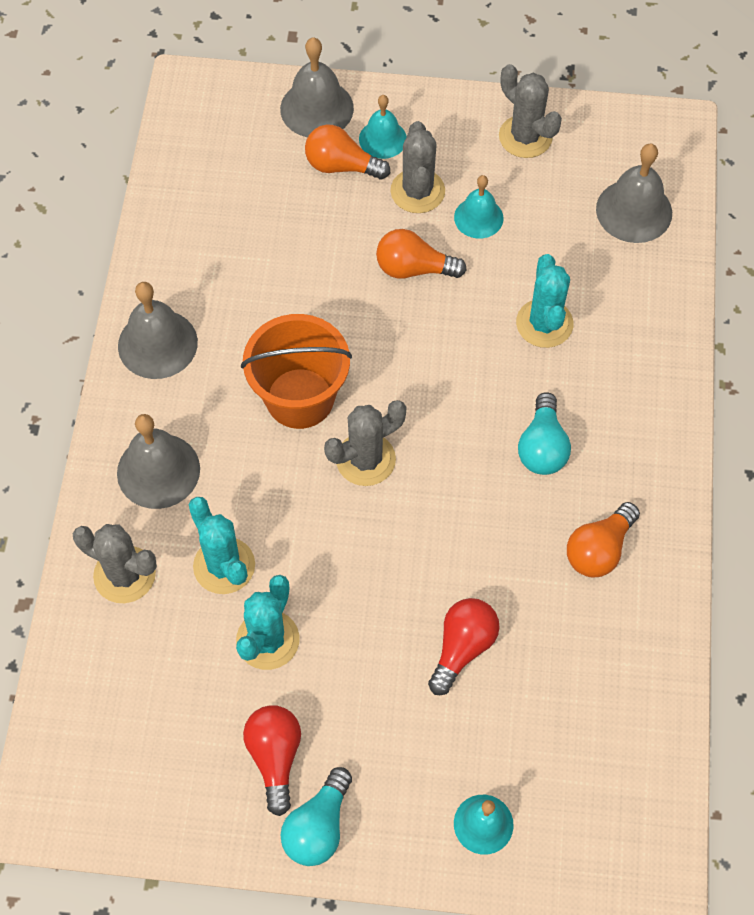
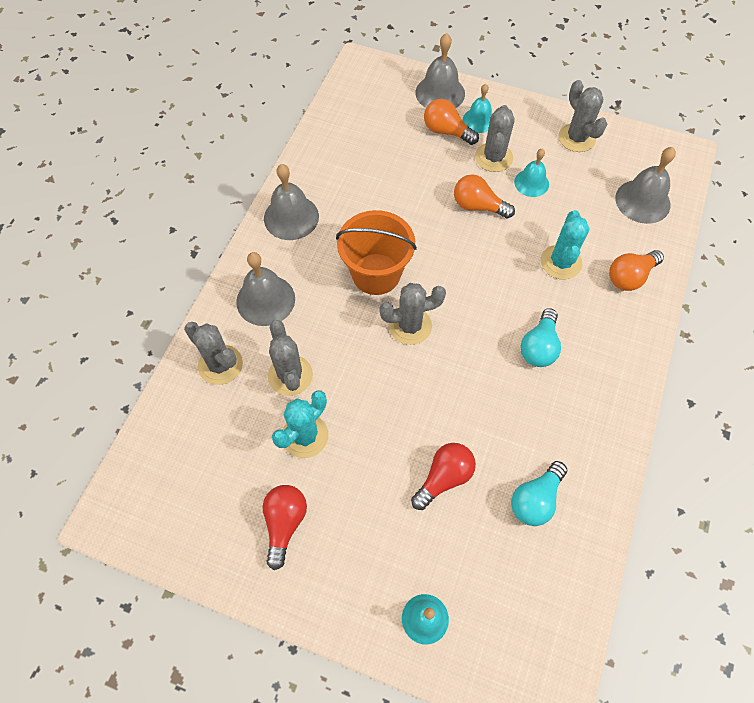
camera: 15 degrees right, 0 degrees up
turquoise cactus [189,497,255,594] -> grey cactus [268,320,313,396]
turquoise light bulb [281,767,352,866] -> turquoise light bulb moved to [511,461,567,526]
orange light bulb [567,502,640,577] -> orange light bulb moved to [609,250,664,291]

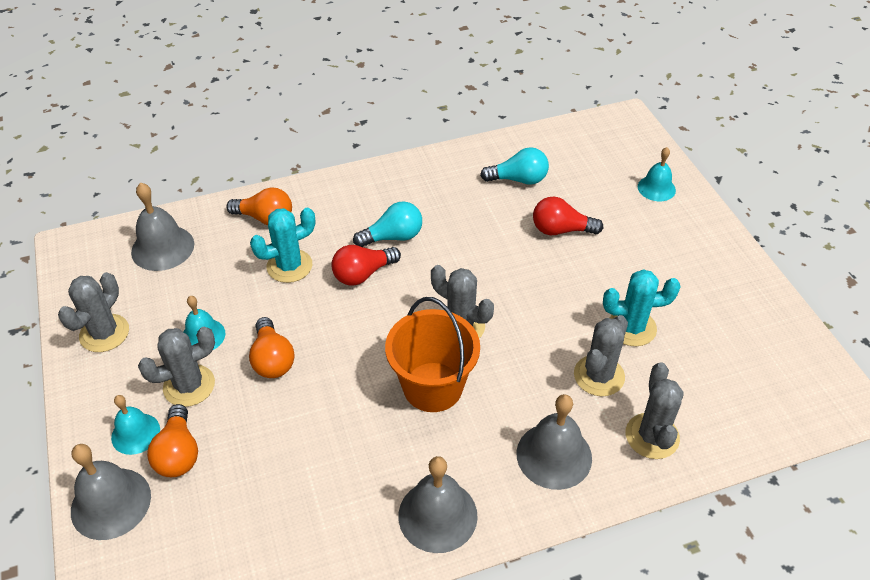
camera: 130 degrees left, 15 degrees down
red light bulb [263,485,307,570] -> red light bulb moved to [331,245,401,286]

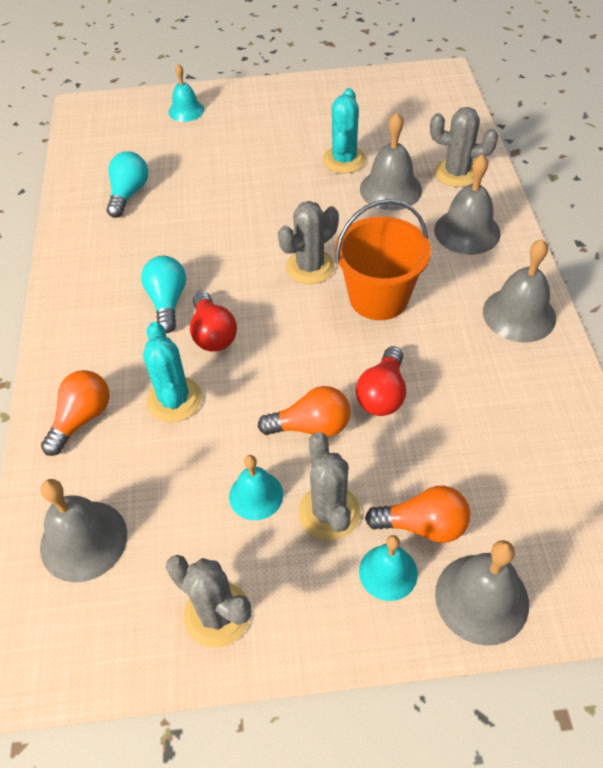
camera: 75 degrees left, 5 degrees up
red light bulb [533,197,603,235] -> red light bulb moved to [356,346,406,416]
grey cactus [574,315,628,396] -> grey bell [360,113,422,210]

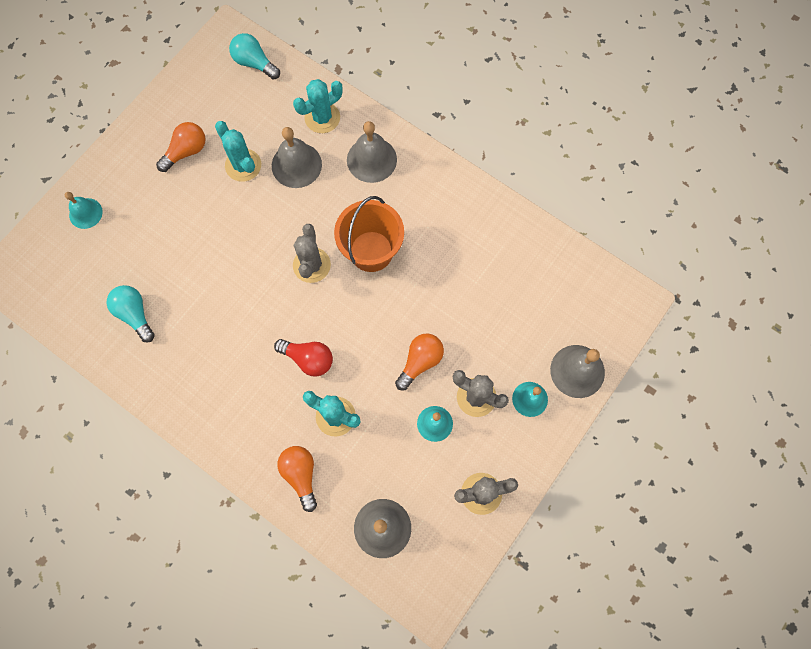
camera: 50 degrees left, 20 degrees up
turquoise light bulb [141,256,186,333] -> turquoise light bulb moved to [229,33,280,80]
red light bulb [356,346,406,416] -> none
orange light bulb [365,486,470,543] -> orange light bulb moved to [156,122,206,172]
grey cactus [430,107,498,187] -> turquoise cactus [293,79,343,133]
grey bell [483,239,556,343] -> none

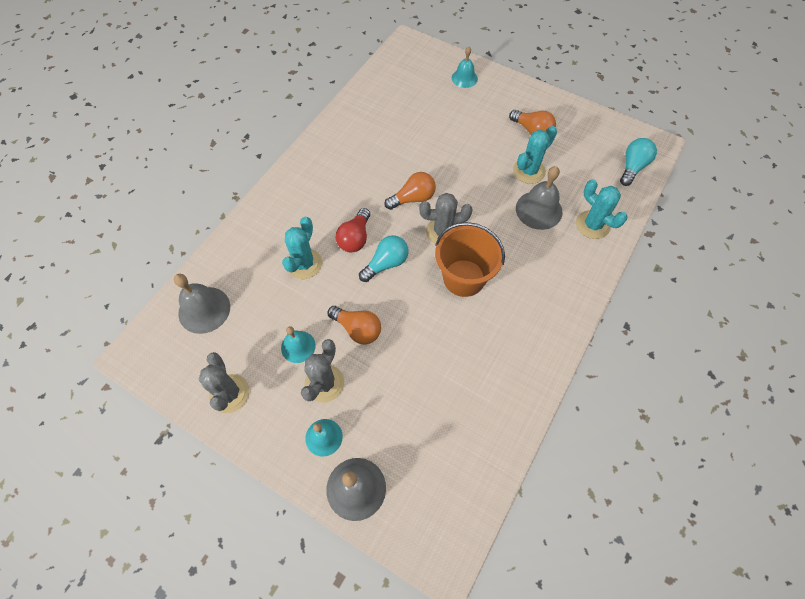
camera: 85 degrees right, 10 degrees down
turquoise light bulb [107,285,155,342] -> turquoise light bulb moved to [359,235,409,282]
orange light bulb [277,446,317,512] -> orange light bulb moved to [384,172,436,210]
grey bell [347,121,397,183] -> none

